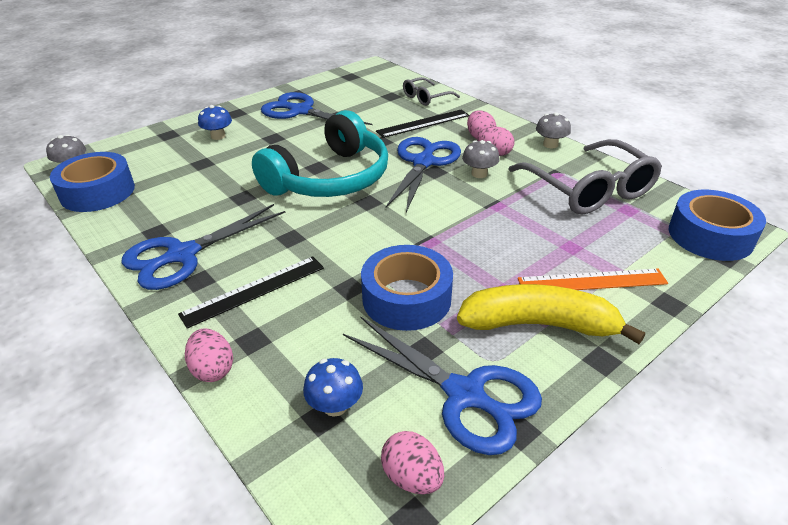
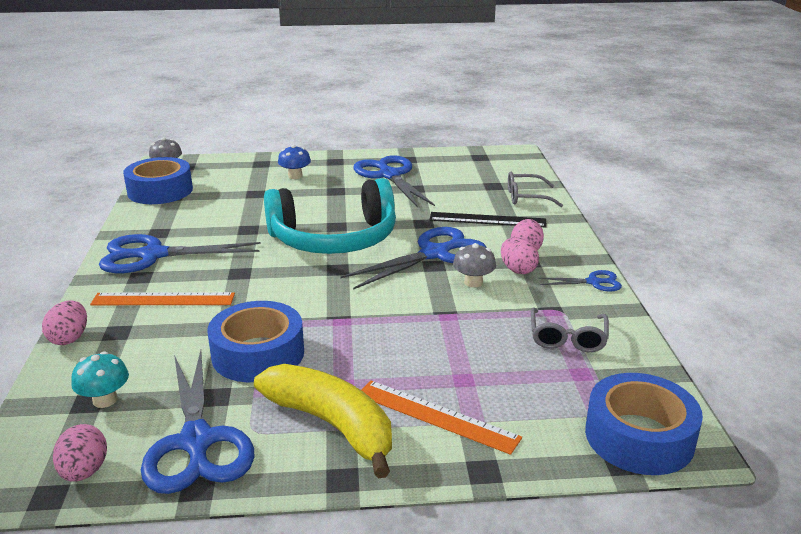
camera: 35 degrees right, 10 degrees down
black ruler [178,256,324,329] -> orange ruler [90,292,235,305]
blue mushroom [303,358,363,417] -> turquoise mushroom [71,351,129,408]
grey glasses [508,139,662,214] -> grey glasses [531,308,609,352], size x0.52
grey mushroom [536,112,571,148] -> blue scissors [538,270,622,292]

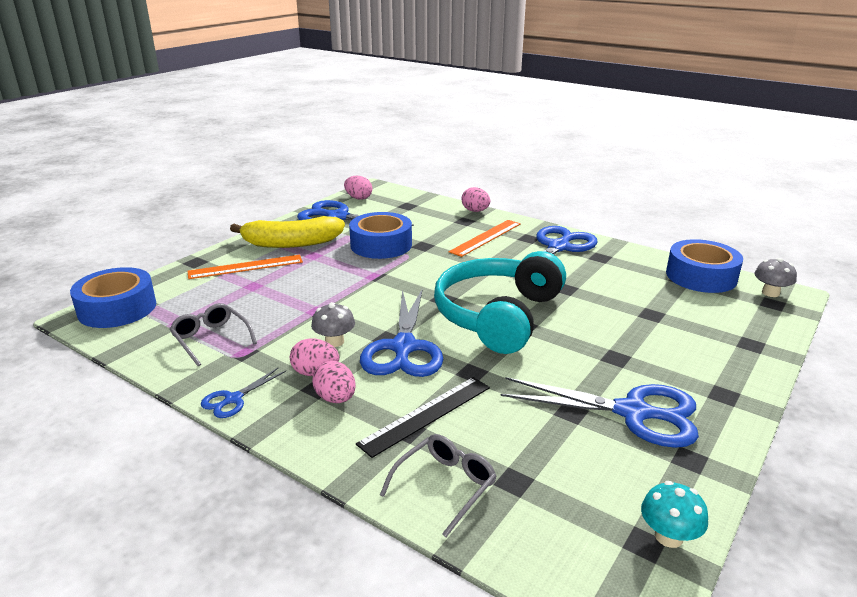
camera: 130 degrees right, 0 degrees up
turquoise mushroom [71,351,129,408] -> turquoise mushroom moved to [641,481,708,548]
blue mushroom [278,145,311,179] -> none

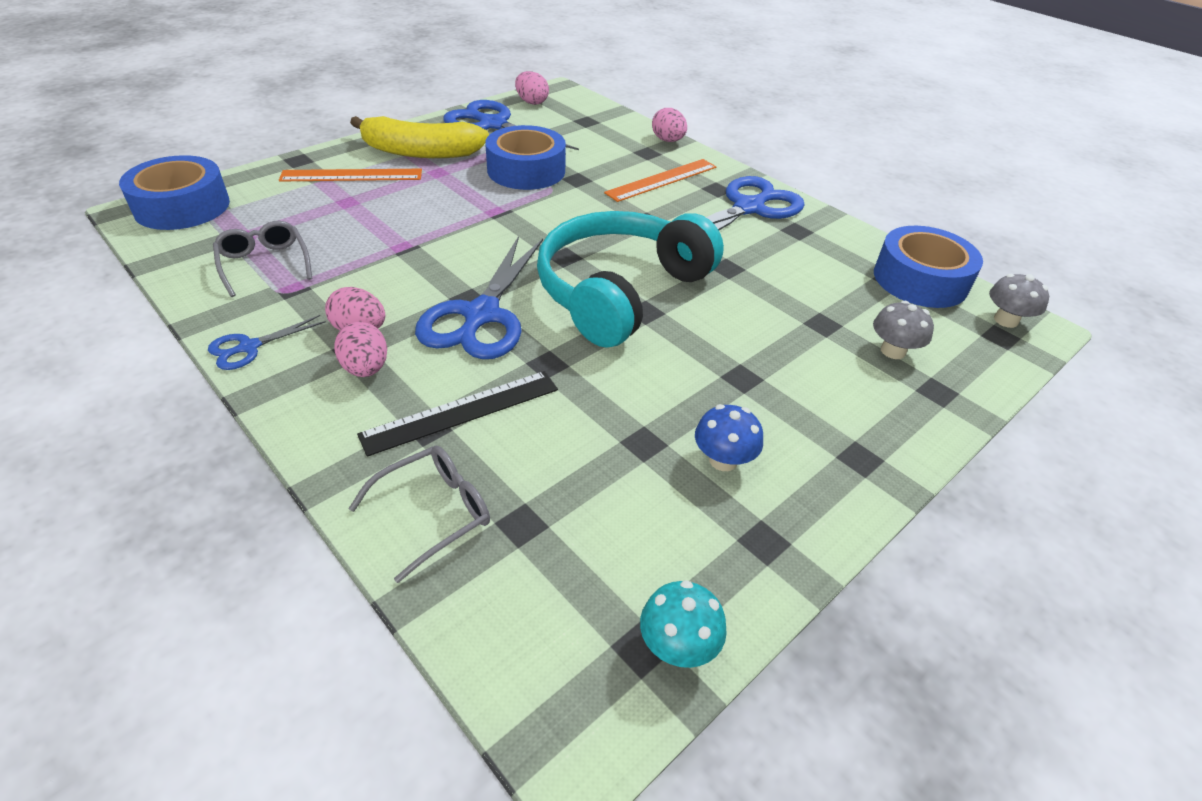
camera: 10 degrees right, 15 degrees up
grey mushroom [311,302,355,347] -> grey mushroom moved to [873,301,934,359]
blue scissors [500,377,699,448] -> blue mushroom [695,404,763,471]

